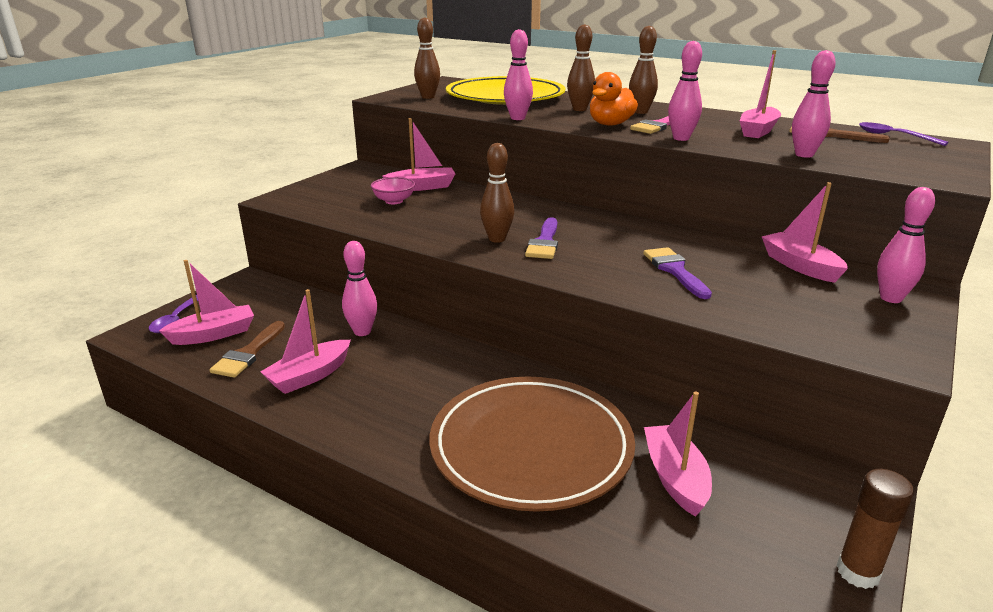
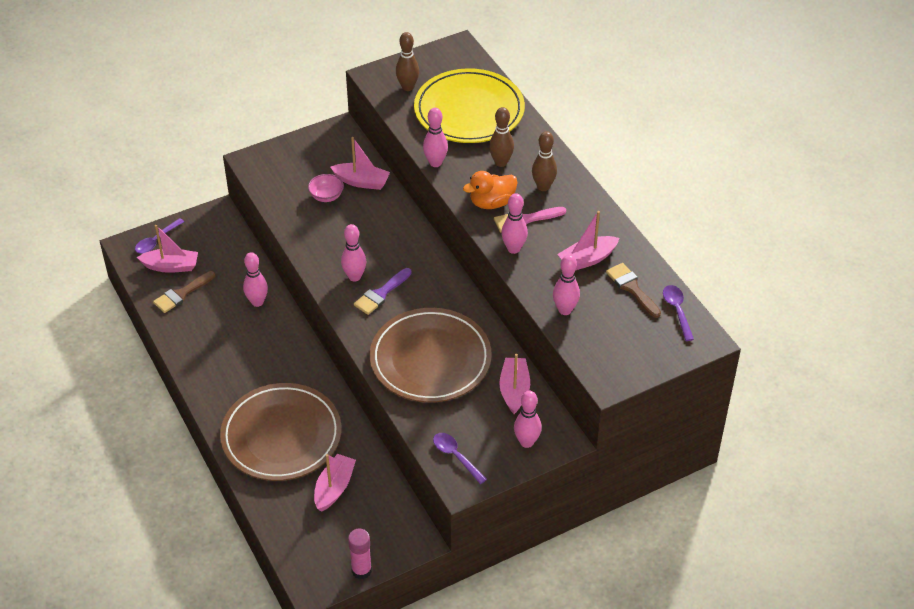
camera: 30 degrees right, 20 degrees up
pink boat [261,289,351,394] -> none
brown bowling pin [480,143,514,243] -> pink bowling pin [341,224,366,282]
purple brush [643,247,712,299] -> brown plate [370,308,492,403]
brown glue stick [836,469,914,589] -> pink glue stick [348,529,372,579]
none -> purple spoon [433,433,487,484]

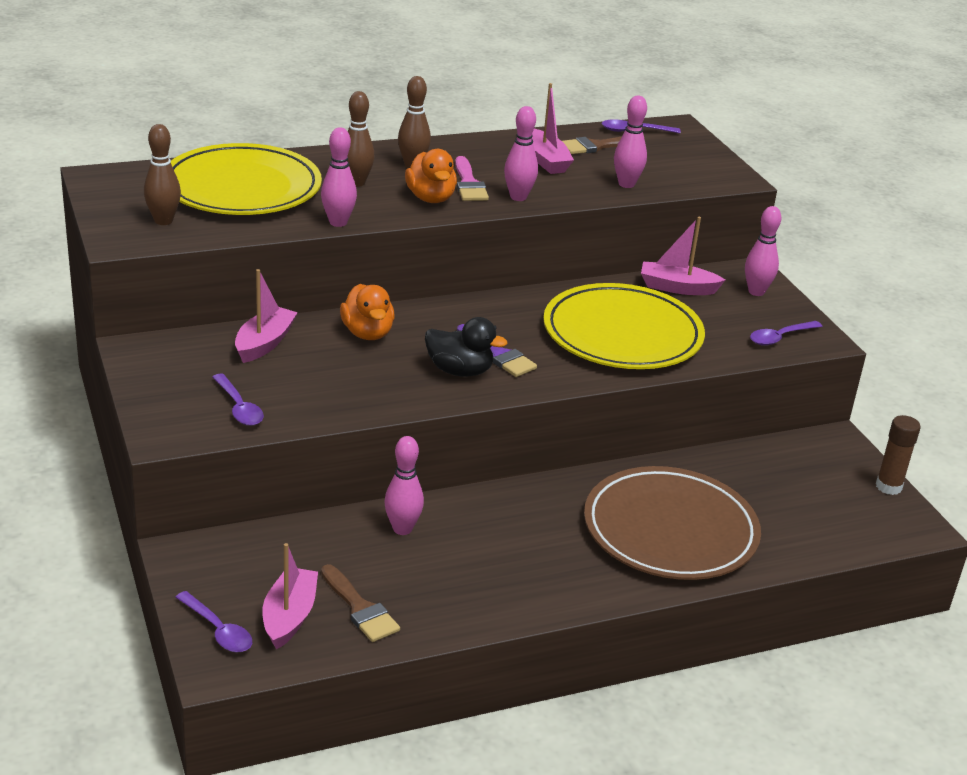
camera: 85 degrees left, 15 degrees down
pink bowl [308,174,344,202] -> none
pink boat [314,454,356,512] -> none
pink bowling pin [341,224,366,282] -> black duck [425,317,507,377]
pink glue stick [348,529,372,579] -> brown glue stick [876,415,921,495]
brown plate [370,308,492,403] -> yellow plate [543,283,705,369]
none -> purple spoon [212,373,264,426]
none -> orange duck [340,284,395,340]

